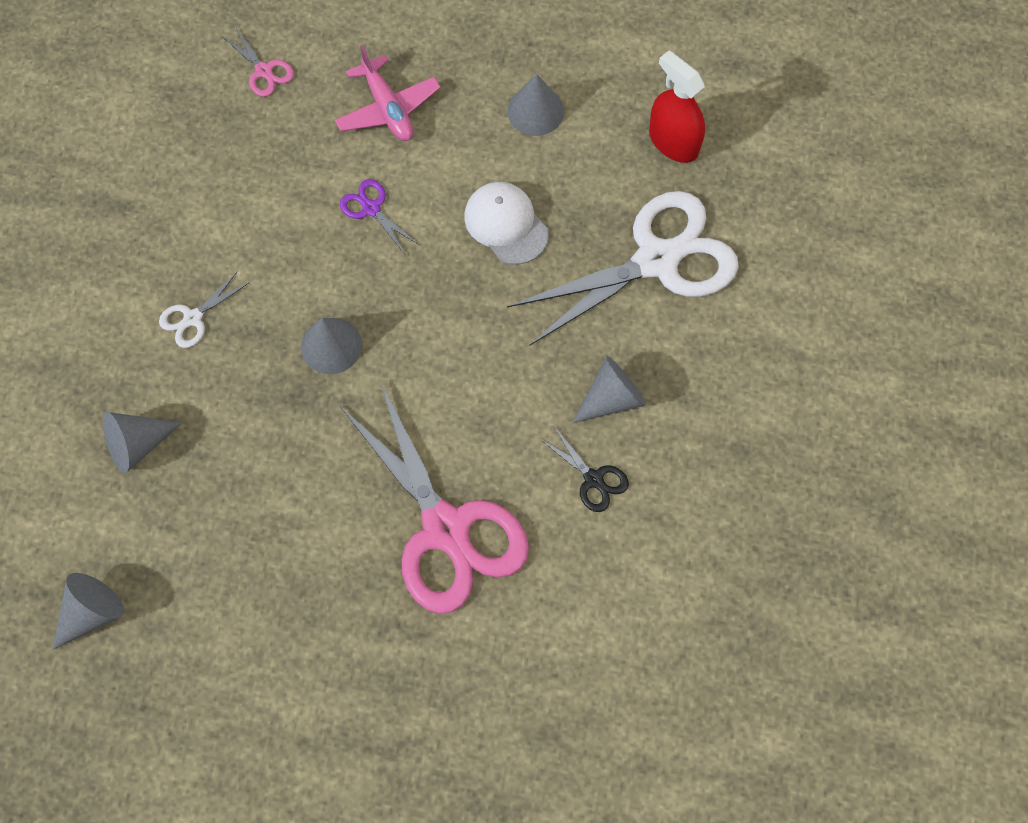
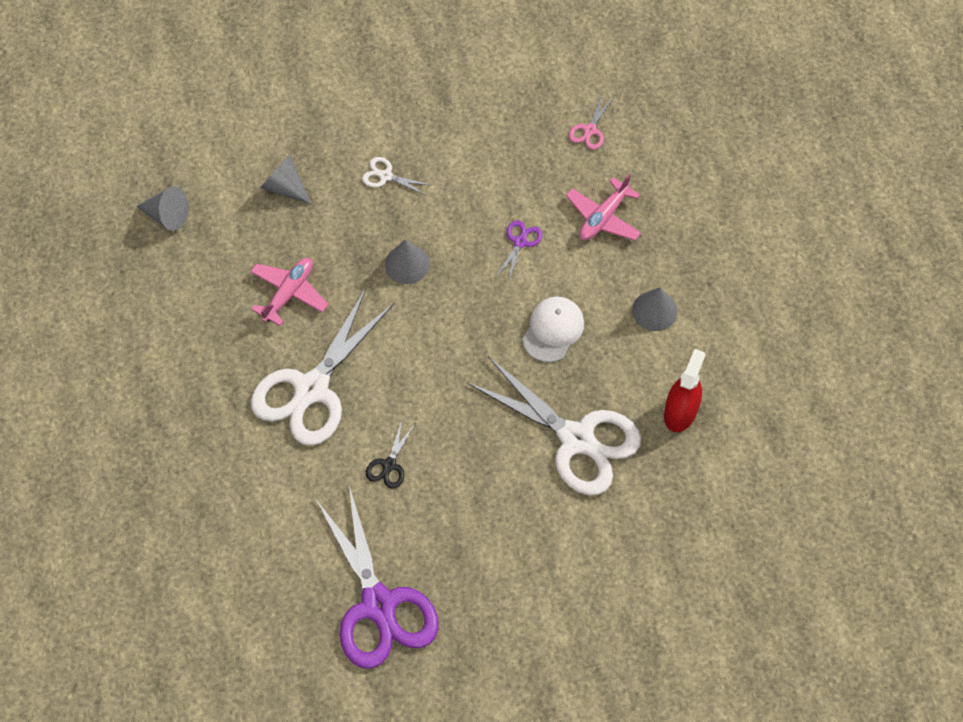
camera: 65 degrees right, 5 degrees down
pink scissors [340,381,529,614] -> white scissors [251,288,395,446]
grey cone [572,356,646,423] -> none
none -> pink plane [250,258,329,326]
none -> purple scissors [316,486,439,669]

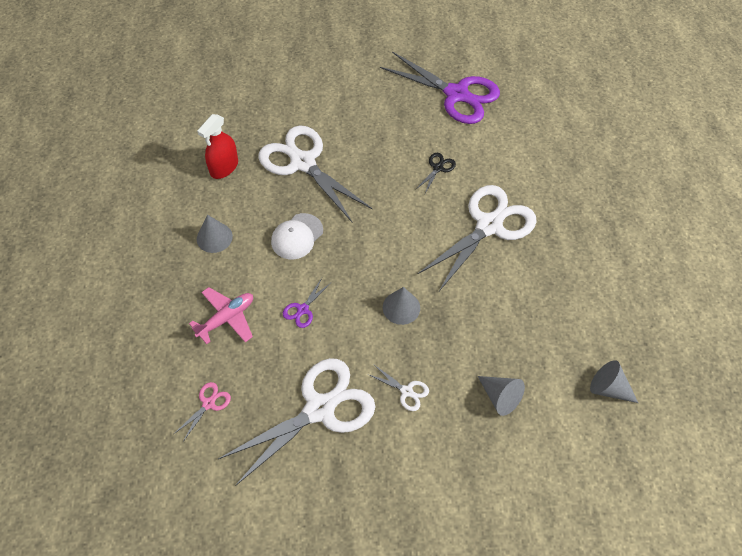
camera: 170 degrees left, 5 degrees down
pink plane [250,258,329,326] -> none
purple scissors [316,486,439,669] -> purple scissors turned 135 degrees clockwise [380,52,500,124]
none -> white scissors [218,358,376,486]

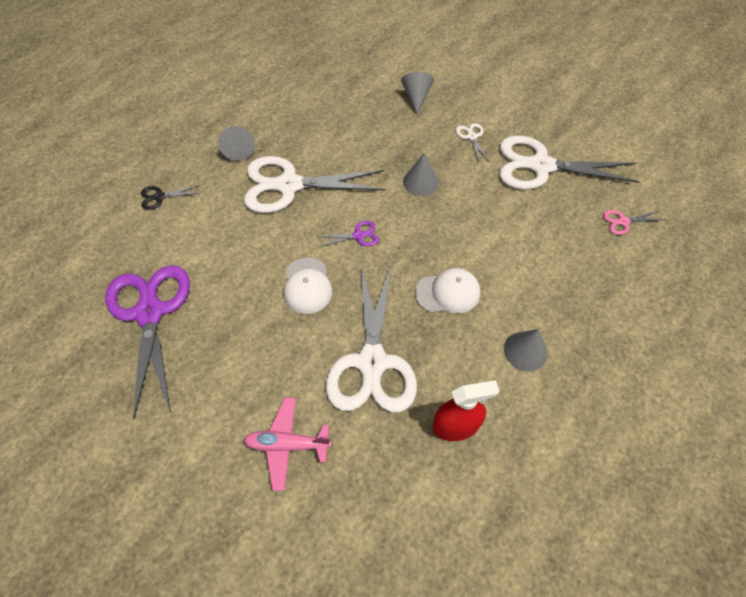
camera: 135 degrees left, 0 degrees up
pink plane [189,287,253,344] -> pink plane moved to [244,397,332,491]
purple scissors [283,278,332,328] -> purple scissors moved to [319,221,379,247]
black scissors [415,153,456,193] -> black scissors moved to [141,185,199,210]
grey cone [590,360,638,403] -> grey cone moved to [218,126,255,161]
none -> white cap [284,258,332,314]

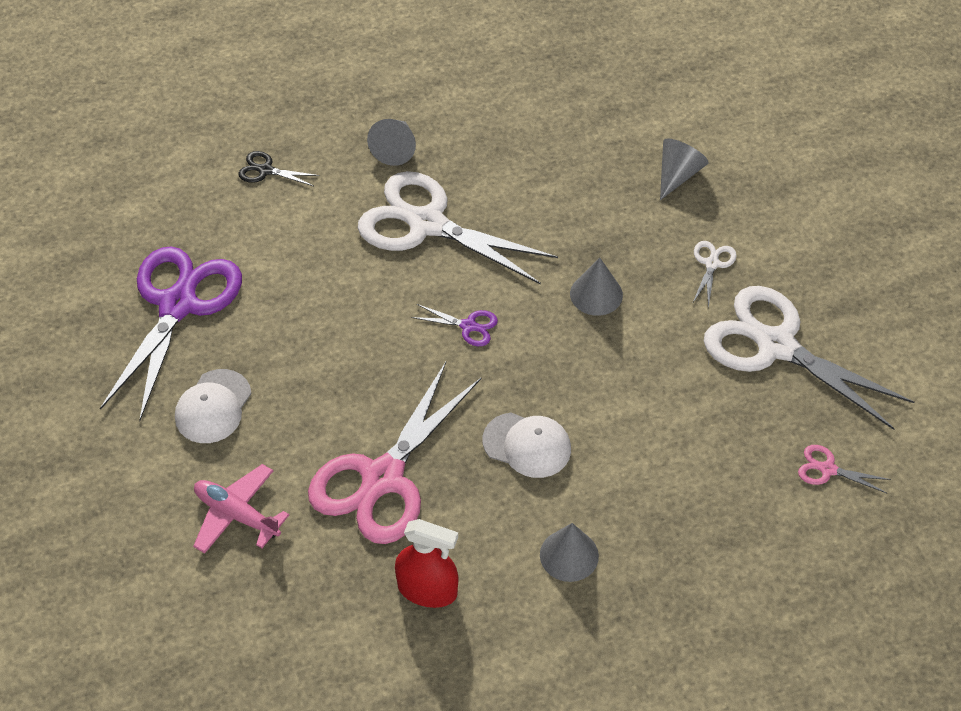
camera: 30 degrees right, 5 degrees down
white cap [284,258,332,314] -> white cap moved to [175,369,251,443]
white scissors [326,265,417,412] -> pink scissors [308,362,481,544]

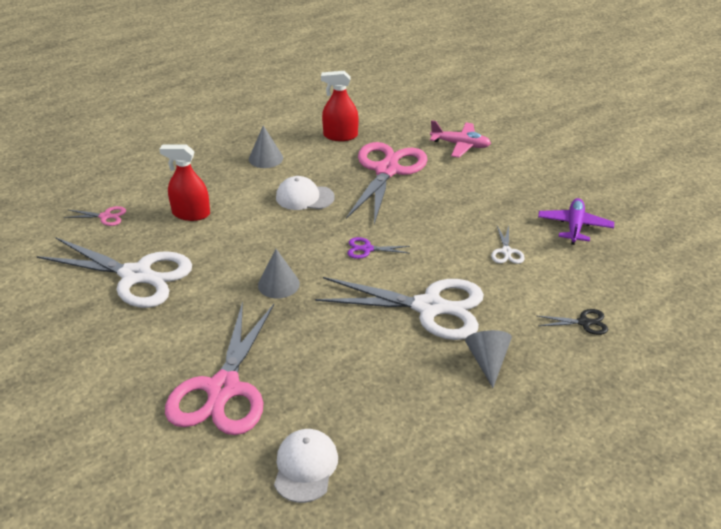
camera: 165 degrees right, 15 degrees down
purple scissors [100,247,242,421] -> purple plane [538,198,614,245]
white cap [175,369,251,443] -> white cap moved to [274,429,338,503]
grey cone [660,139,709,200] -> pink scissors [165,301,274,435]
white scissors [692,241,737,308] -> white scissors moved to [491,226,525,264]
none -> red spray bottle [159,144,210,221]

